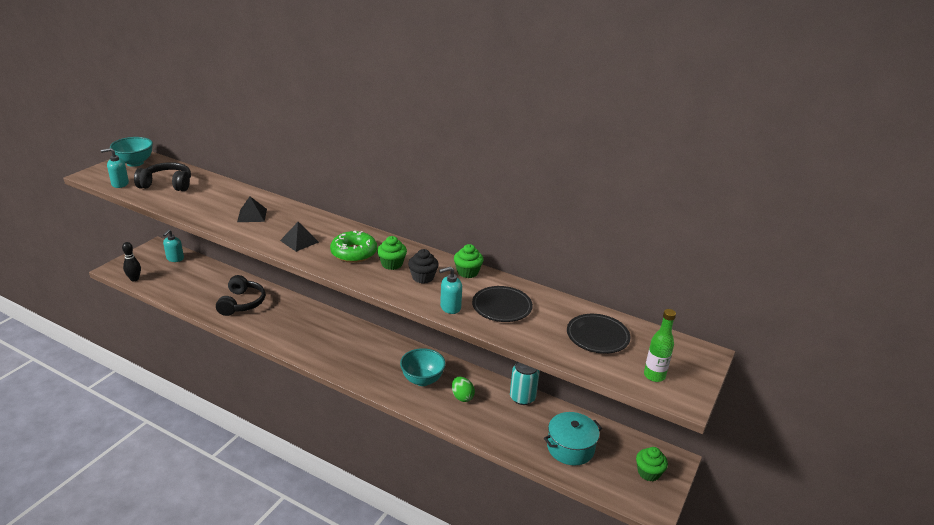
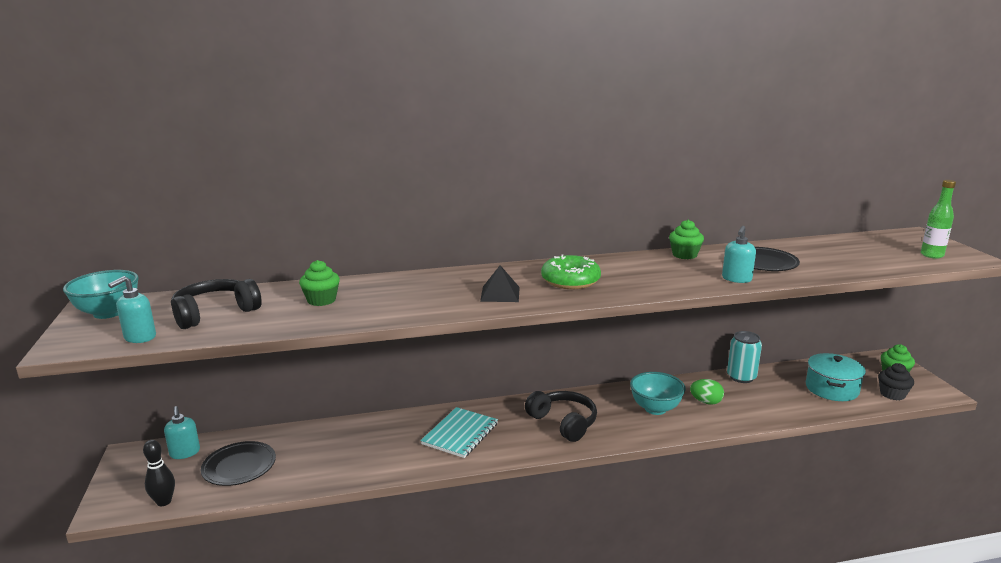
camera: 40 degrees left, 10 degrees down
black headphones [216,275,265,316] -> black headphones moved to [525,391,597,442]
black pyramid [237,197,267,222] -> none
green cupcake [377,236,407,270] -> green cupcake moved to [299,260,340,306]
black cupcake [408,249,439,284] -> black cupcake moved to [878,363,914,400]
black plate [567,314,631,354] -> black plate moved to [201,441,276,486]
none -> turquoise notebook [421,407,498,458]

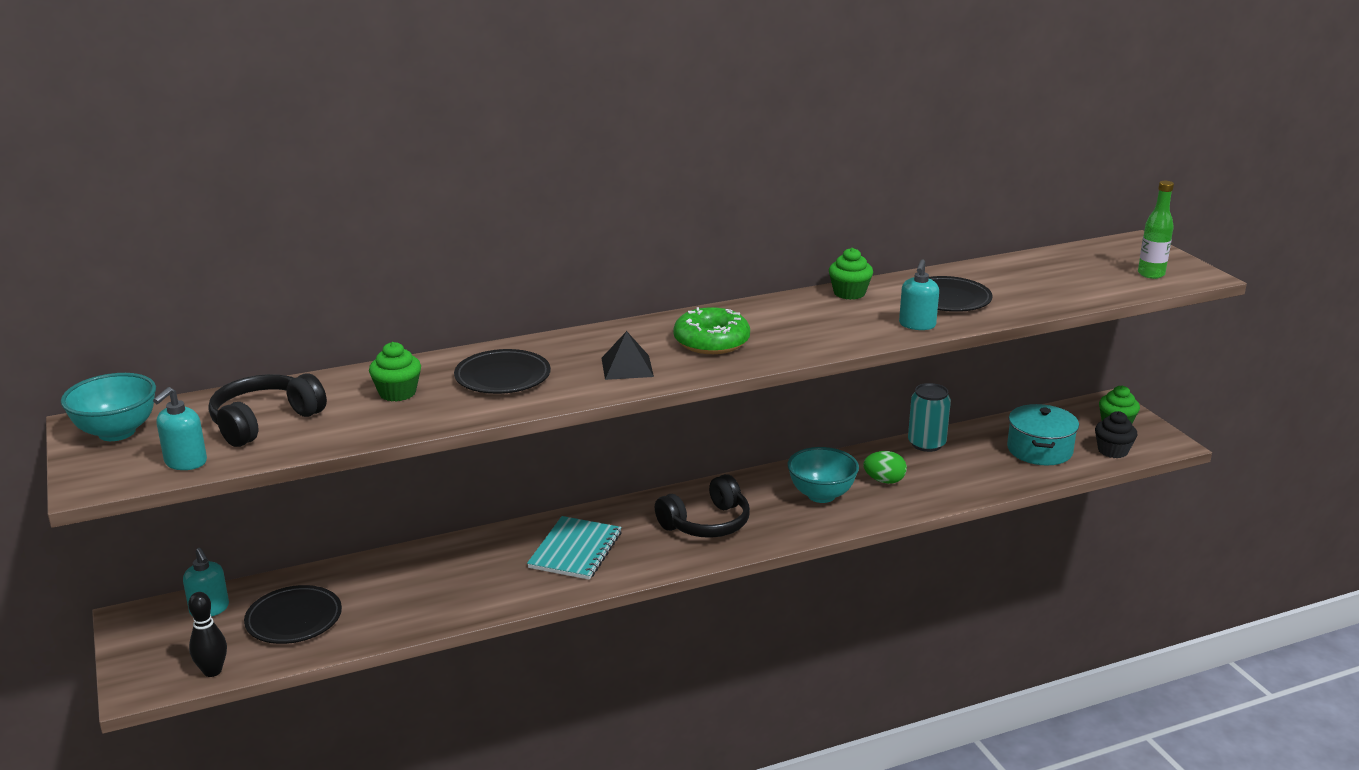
camera: 10 degrees left, 5 degrees up
black headphones [525,391,597,442] -> black headphones turned 105 degrees clockwise [655,474,750,538]
none -> black plate [454,349,551,394]

